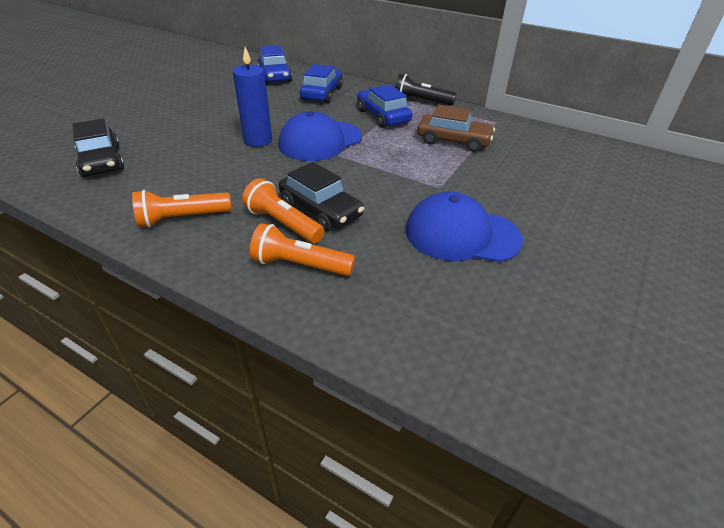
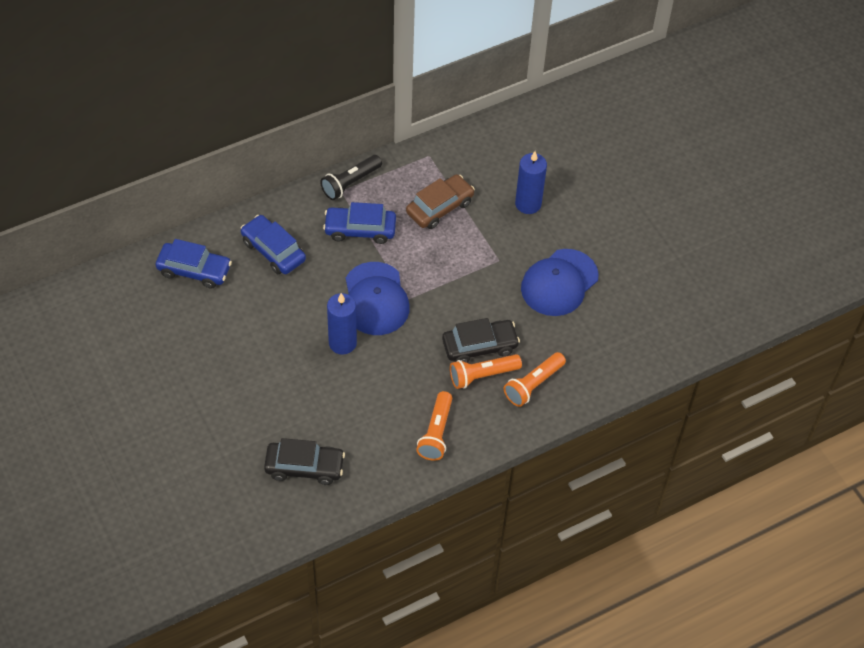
camera: 60 degrees left, 15 degrees up
none -> blue candle [515,151,547,214]

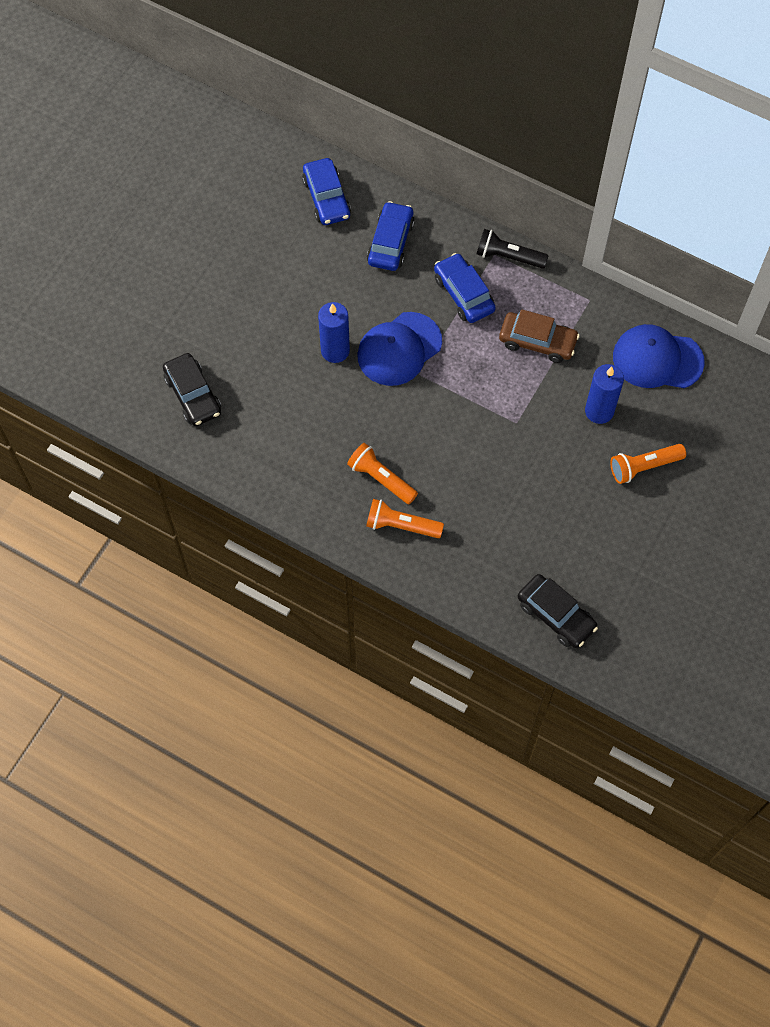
camera: 60 degrees right, 10 degrees up
orange flashlight [416,391,452,461] -> orange flashlight moved to [610,444,686,484]
black car [442,318,520,363] -> black car moved to [518,574,598,648]
blue cap [521,249,599,316] -> blue cap moved to [613,324,705,388]

